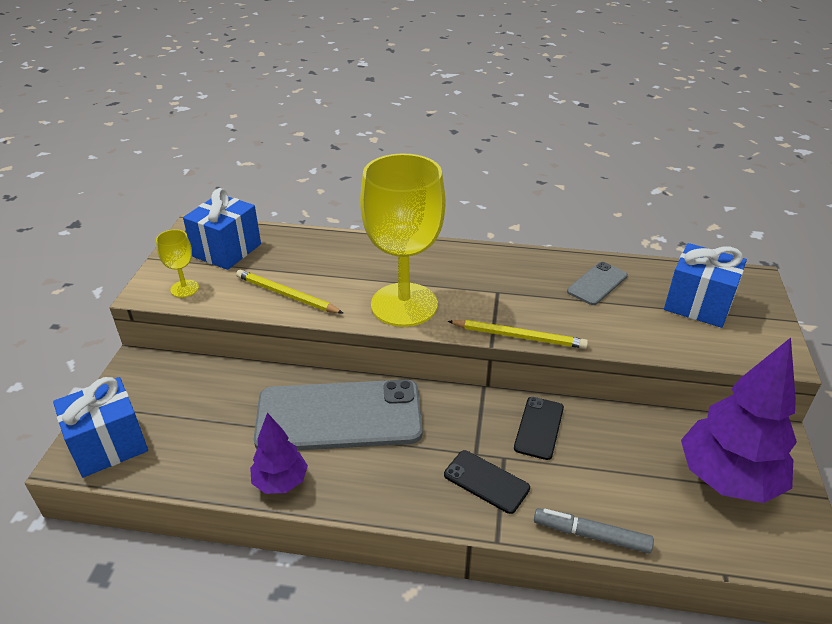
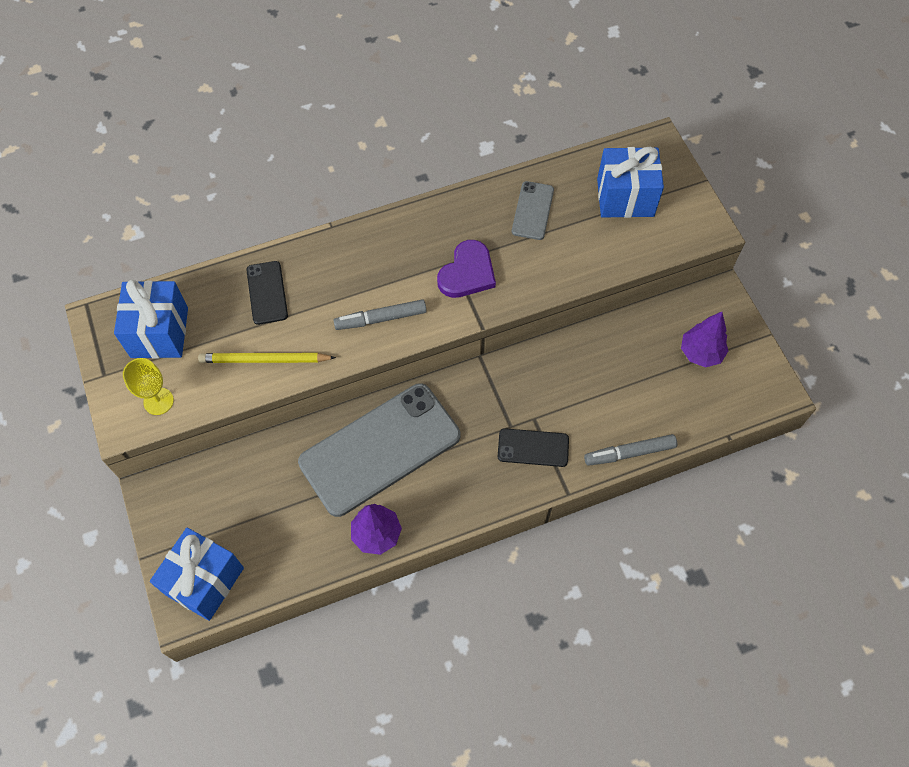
camera: 30 degrees left, 25 degrees up
yellow goblet [360,154,445,327] -> grey marker [333,299,427,330]
yellow pencil [447,320,588,349] -> none
black phone [514,397,564,460] -> black phone moved to [246,261,288,325]
purple tree [681,338,797,503] -> purple tree [681,312,728,368], size x0.54
none -> purple heart [437,240,496,298]

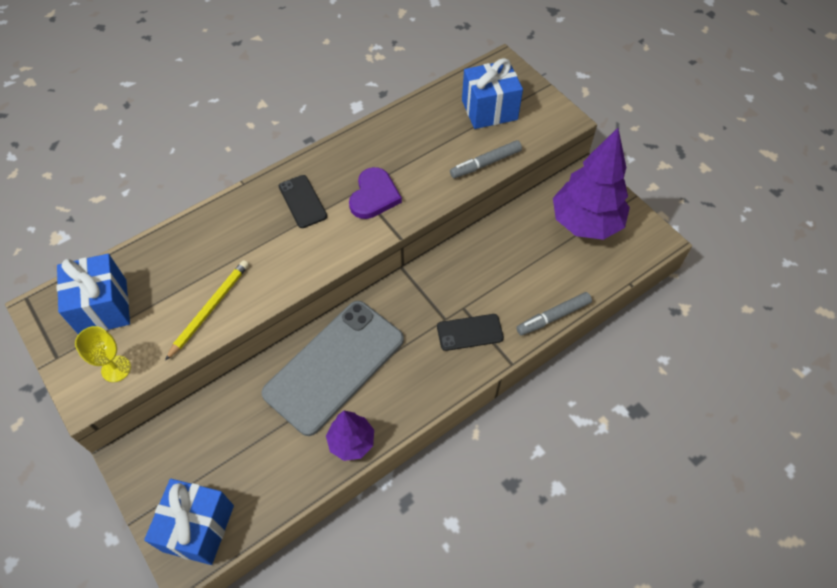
camera: 15 degrees left, 5 degrees down
yellow pencil [198,353,336,363] -> yellow pencil turned 135 degrees clockwise [165,260,249,361]
black phone [246,261,288,325] -> black phone moved to [279,175,327,228]
grey marker [333,299,427,330] -> grey marker moved to [450,140,522,178]
grey phone [512,181,554,240] -> none
purple tree [681,312,728,368] -> purple tree [553,128,630,240], size x1.86

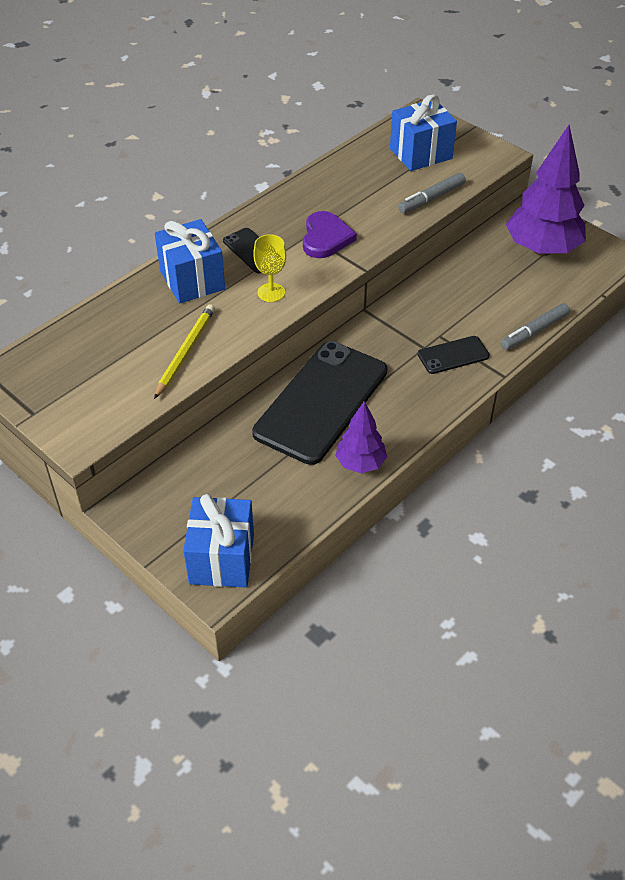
camera: 10 degrees left, 10 degrees down
blue gift [57,254,130,334] -> blue gift moved to [155,219,225,304]
yellow goblet [75,326,131,382] -> yellow goblet moved to [253,234,286,302]
grey phone [261,301,404,436] -> black phone [252,341,387,465]

